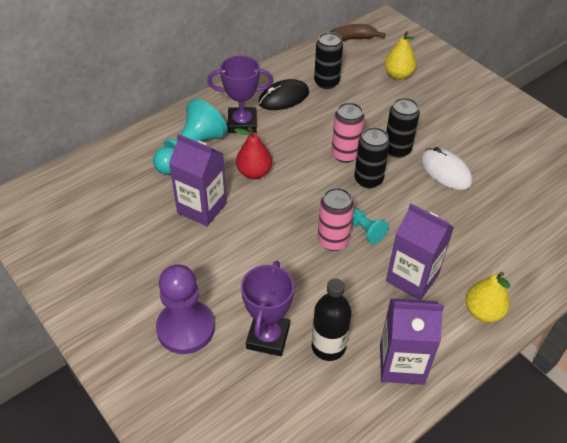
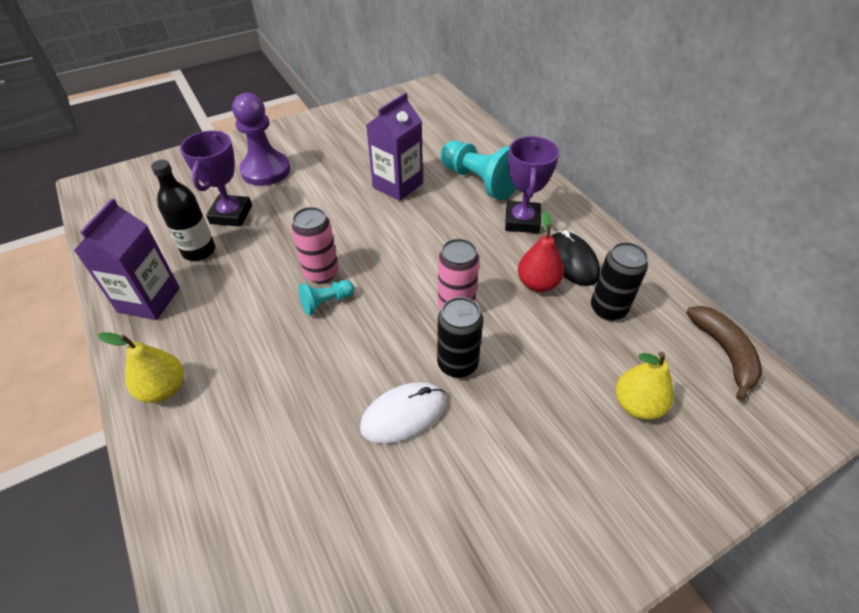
camera: 100 degrees right, 0 degrees up
red pear [234,127,272,179] -> red pear moved to [518,210,564,292]
purple trophy [241,261,294,356] -> purple trophy turned 75 degrees clockwise [180,131,252,227]
black can [354,127,390,188] -> none
purple carton [386,203,454,300] -> none

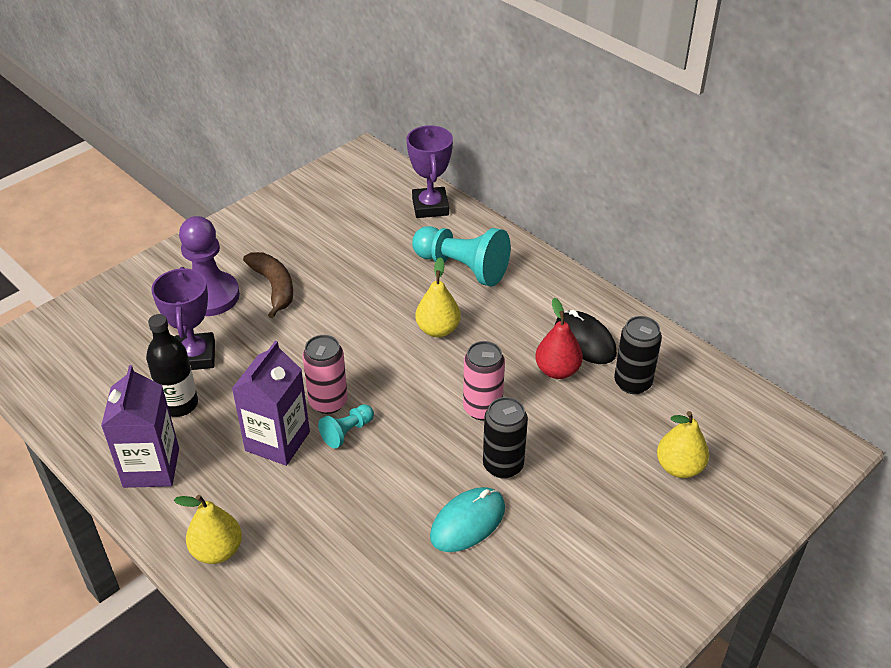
camera: 15 degrees left, 5 degrees down
white mouse [360,382,446,444] -> turquoise mouse [430,487,505,552]
purple carton [366,92,423,201] -> purple carton moved to [232,341,310,466]
purple trophy [505,136,559,233] -> purple trophy moved to [407,125,453,218]
brown banana [686,306,762,401] -> brown banana moved to [243,252,293,318]
none -> yellow pear [415,257,461,337]

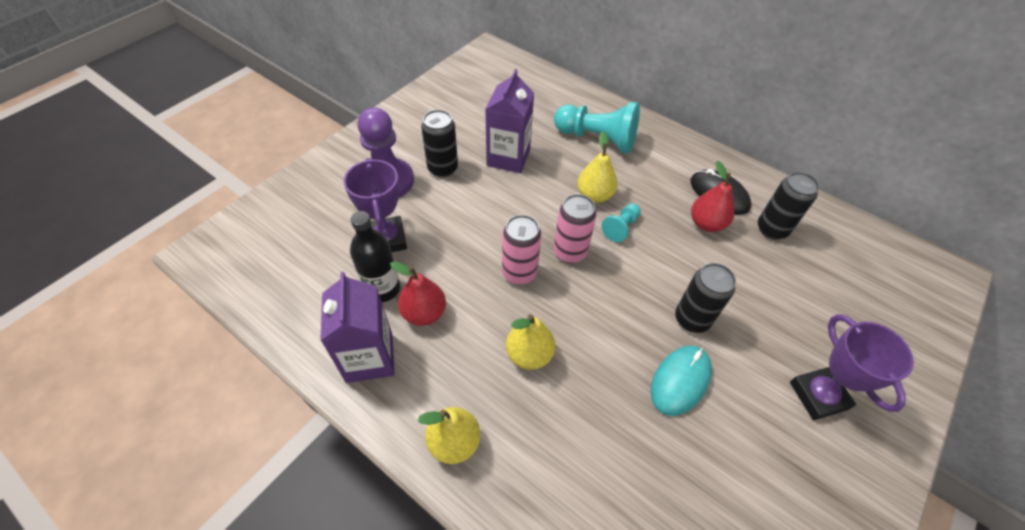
camera: 10 degrees left, 10 degrees up
purple carton [232,341,310,466] -> purple carton moved to [485,69,534,173]
brown banana [243,252,293,318] -> black can [421,110,458,177]
turquoise pawn [318,404,374,449] -> turquoise pawn moved to [601,203,641,242]
purple trophy [407,125,453,218] -> purple trophy moved to [790,314,914,420]
pink can [463,341,505,420] -> pink can moved to [554,194,597,263]
yellow pear [657,411,709,478] -> yellow pear moved to [506,314,555,370]
none -> red pear [390,262,446,326]

